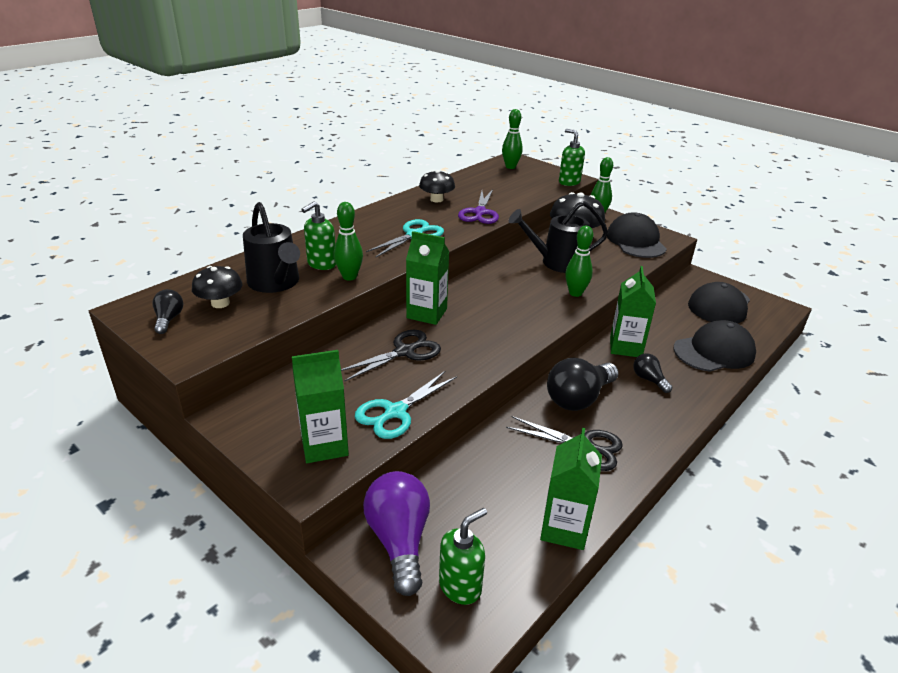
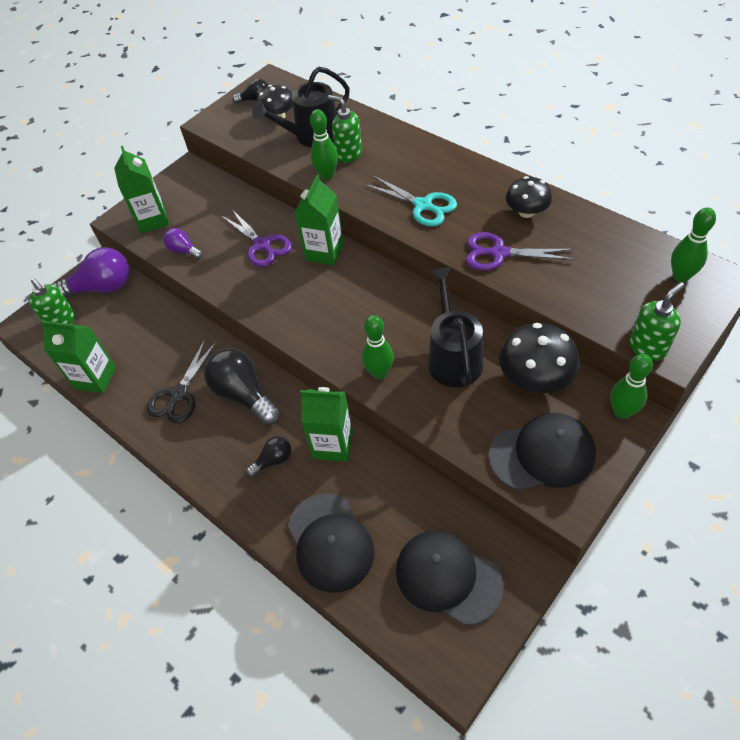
camera: 95 degrees right, 20 degrees up
black scissors [341,330,441,382] -> purple scissors [222,208,292,267]
turquoise scissors [355,371,457,439] -> purple light bulb [163,228,202,259]

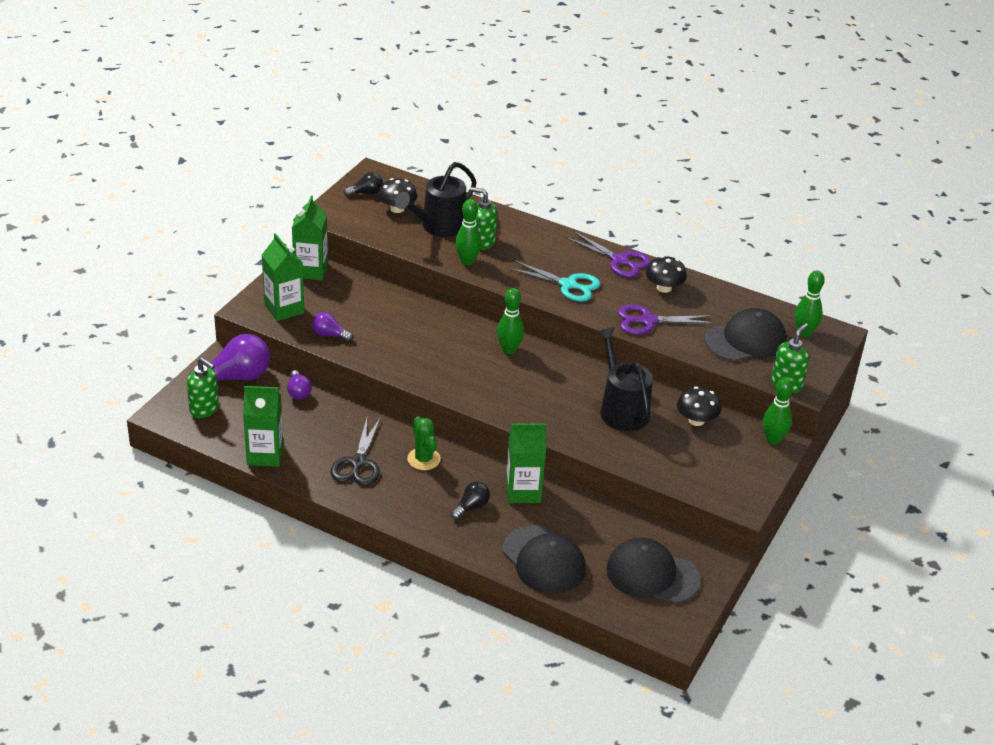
camera: 20 degrees left, 15 degrees down
black light bulb [204,348,279,425] -> green cactus [407,416,441,470]
purple scissors [222,208,292,267] -> purple scissors moved to [566,231,651,277]
green carton [294,175,344,265] -> green carton moved to [292,196,328,280]
green bowling pin [362,315,394,379] -> green bowling pin moved to [497,288,524,354]
black cap [488,413,596,491] -> black cap moved to [704,308,787,361]
black mushroom [499,323,580,393] -> black mushroom [677,386,721,426], size x0.65
none -> purple light bulb [287,370,312,400]

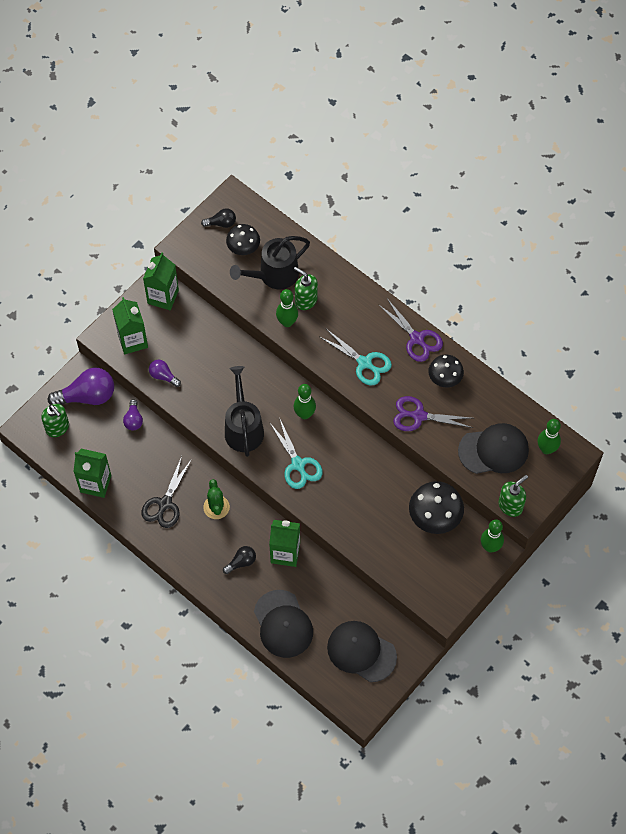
camera: 15 degrees right, 25 degrees up
black watering can [597,327,653,431] -> black watering can moved to [225,366,264,457]
black mushroom [677,386,721,426] -> black mushroom [409,481,464,534], size x1.53
none -> turquoise scissors [269,417,323,489]

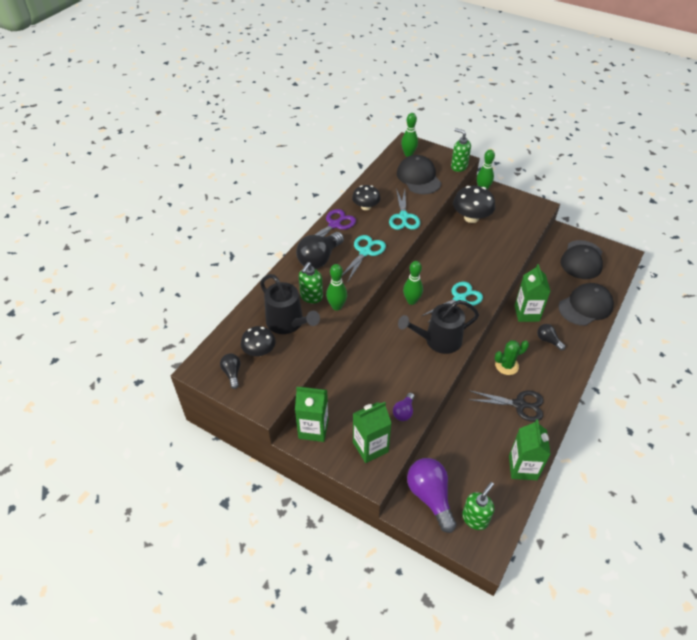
camera: 100 degrees left, 15 degrees down
purple light bulb [123,399,143,430] -> none
purple scissors [393,396,473,431] -> turquoise scissors [389,189,420,230]
none -> black light bulb [296,232,344,269]

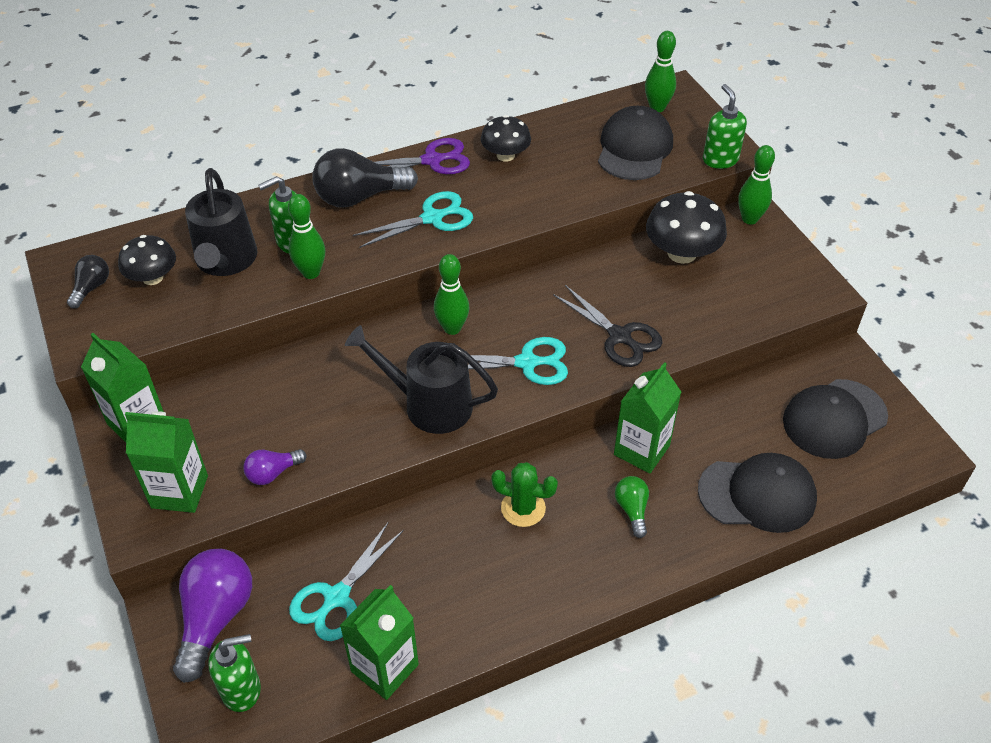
camera: 35 degrees right, 0 degrees up
turquoise scissors [389,189,420,230] -> turquoise scissors moved to [289,521,404,641]
black scissors [468,390,543,422] -> black scissors moved to [553,285,662,367]
black light bulb [537,324,565,350] -> green light bulb [615,476,649,538]

